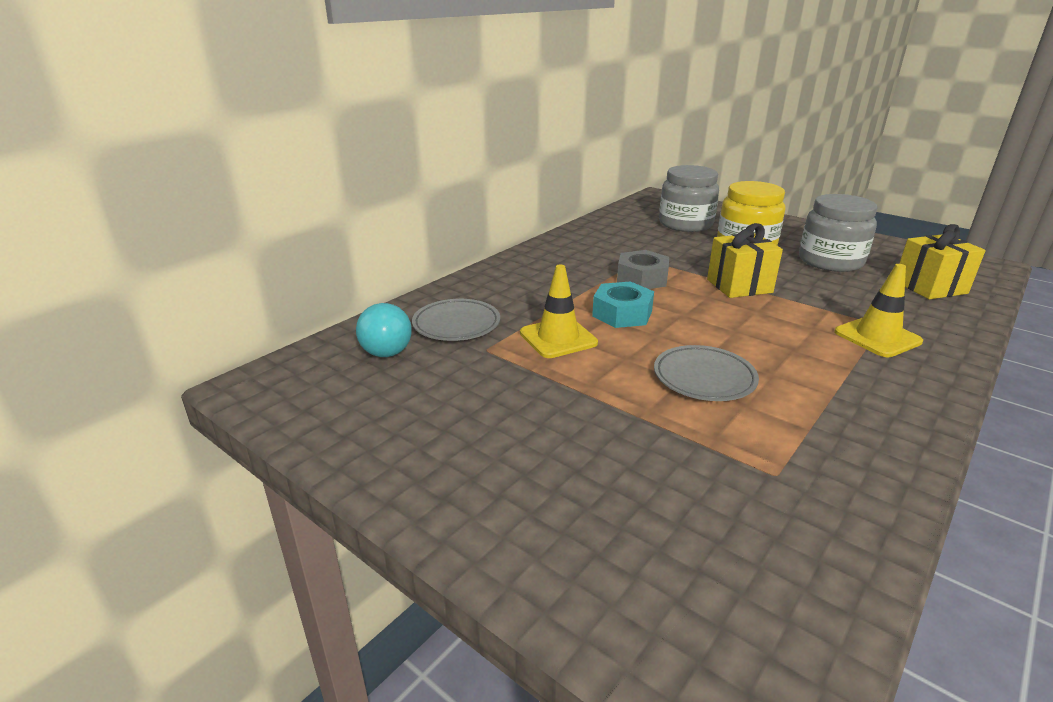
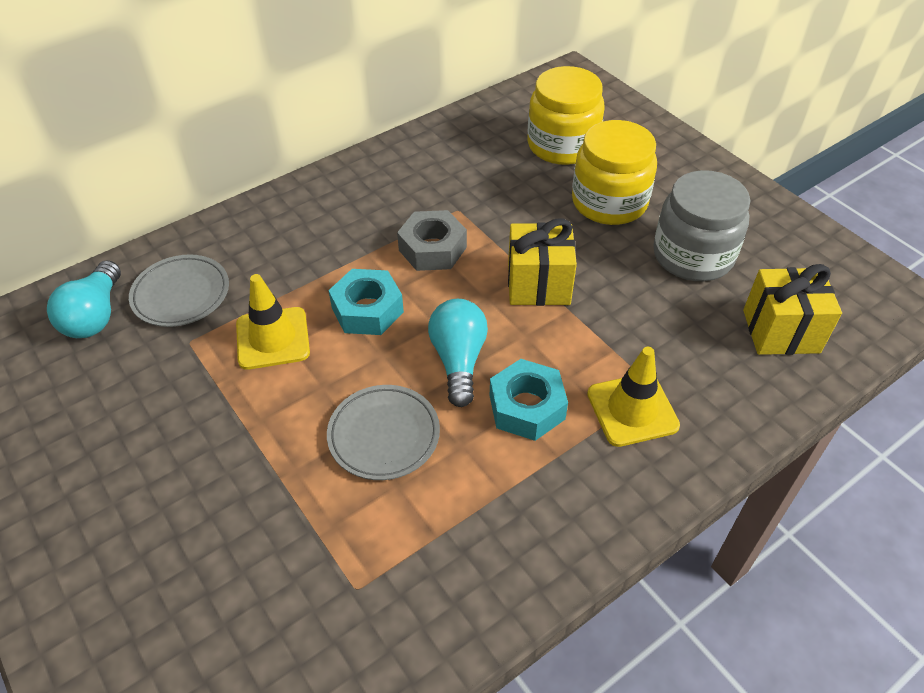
camera: 15 degrees right, 20 degrees up
grey jar [659,165,719,232] -> yellow jar [528,66,605,165]
none -> turquoise light bulb [428,299,488,407]
none -> turquoise nut [490,359,568,441]

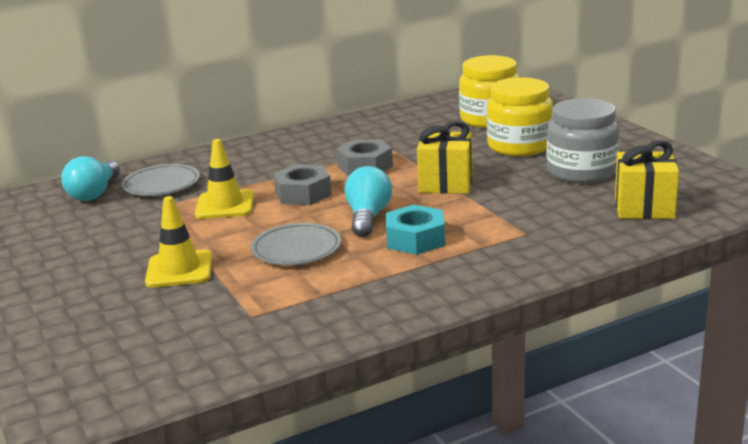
camera: 10 degrees right, 25 degrees down
turquoise nut [328,269,404,335] -> grey nut [273,164,332,205]
yellow traffic cone [587,347,680,447] -> yellow traffic cone moved to [145,196,212,288]

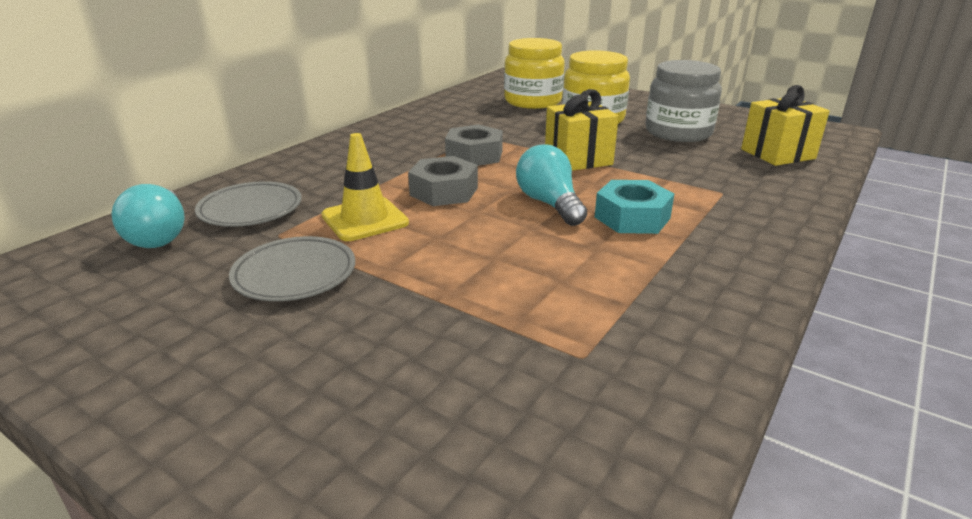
camera: 30 degrees left, 5 degrees up
yellow traffic cone [145,196,212,288] -> none
grey plate [251,223,341,265] -> grey plate moved to [229,236,355,301]

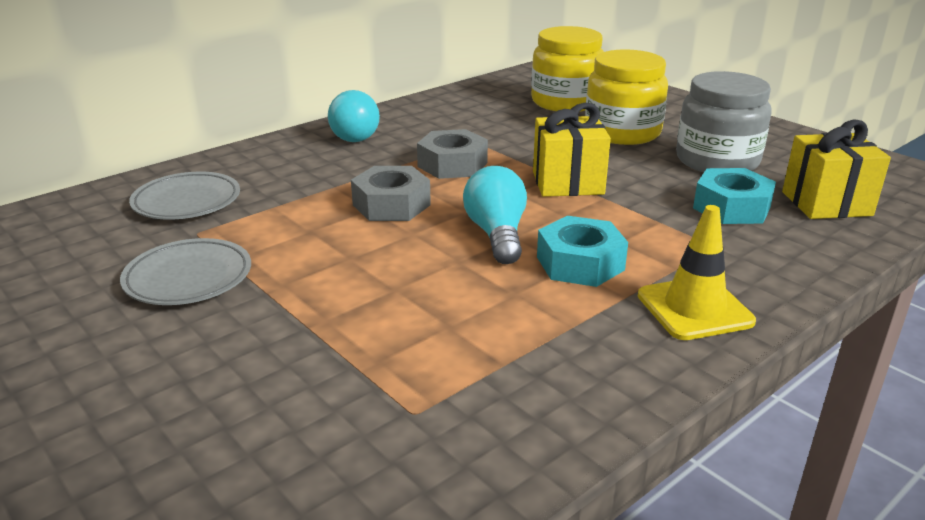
camera: 15 degrees right, 0 degrees up
turquoise light bulb [111,184,185,248] -> turquoise light bulb moved to [328,90,380,142]
yellow traffic cone [322,133,409,241] -> yellow traffic cone moved to [638,205,756,340]
none -> turquoise nut [693,168,776,224]

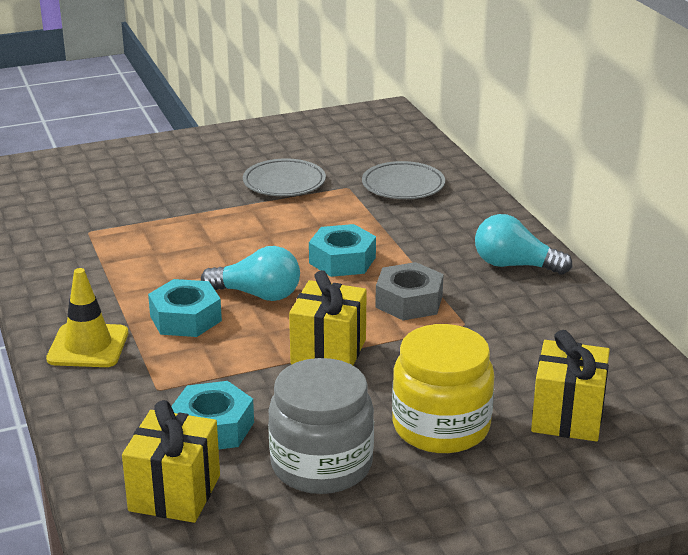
camera: 110 degrees right, 0 degrees up
grey nut [351,166,431,221] -> turquoise nut [309,224,376,277]
yellow jar [531,26,604,112] -> yellow gift [531,330,610,442]

